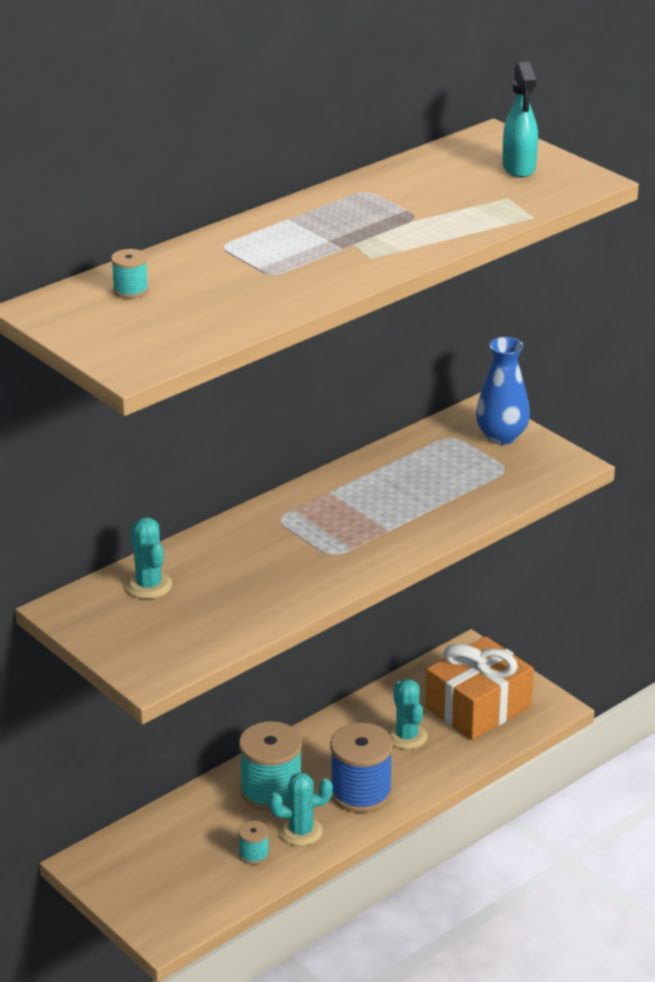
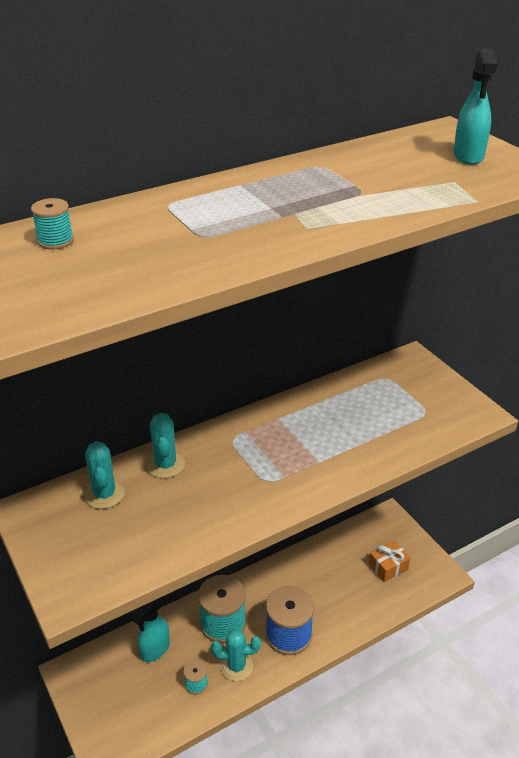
camera: 10 degrees right, 5 degrees up
turquoise cactus [387,679,428,749] -> turquoise cactus moved to [146,413,185,478]
orange gift [425,636,534,740] -> orange gift [369,541,410,582], size x0.51
blue vase [476,337,530,445] -> none
none -> turquoise spray bottle [132,599,170,662]

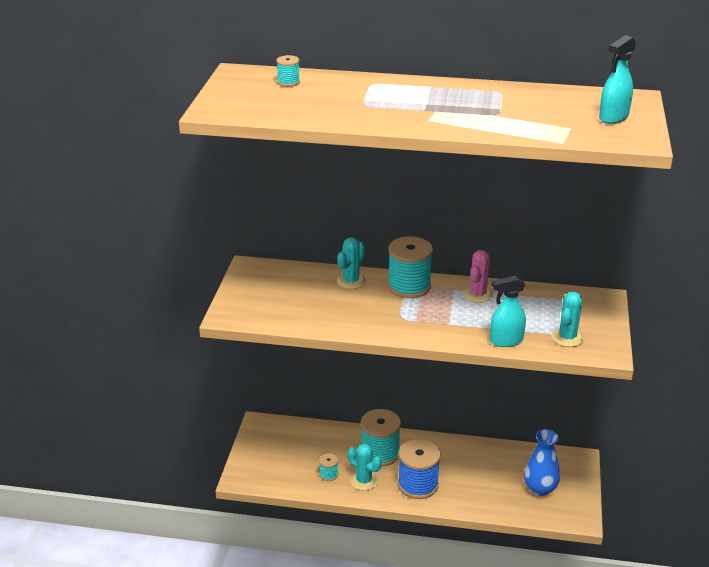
camera: 40 degrees right, 5 degrees down
turquoise cactus [84,441,125,509] -> turquoise cactus moved to [552,292,584,347]
turquoise spray bottle [132,599,170,662] -> turquoise spray bottle moved to [490,276,526,347]
orange gift [369,541,410,582] -> blue vase [524,429,560,496]
none -> turquoise spool [388,236,433,298]
none -> pink cactus [463,250,493,303]

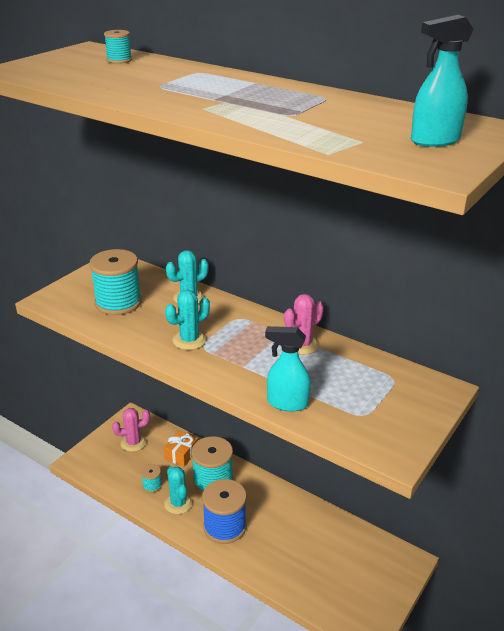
camera: 25 degrees right, 0 degrees up
turquoise spool [388,236,433,298] -> turquoise spool moved to [89,249,142,315]
blue vase [524,429,560,496] -> none
turquoise cactus [552,292,584,347] -> turquoise cactus moved to [165,290,210,350]
none -> pink cactus [112,408,150,452]
none -> orange gift [164,431,198,467]

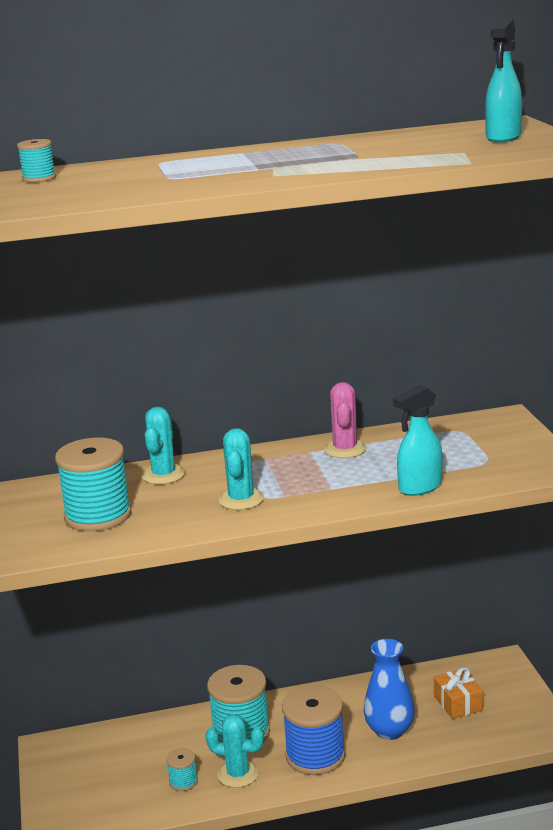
camera: 45 degrees left, 10 degrees down
pink cactus [112,408,150,452] -> none
orange gift [164,431,198,467] -> orange gift moved to [434,667,483,719]
none -> blue vase [364,639,415,740]

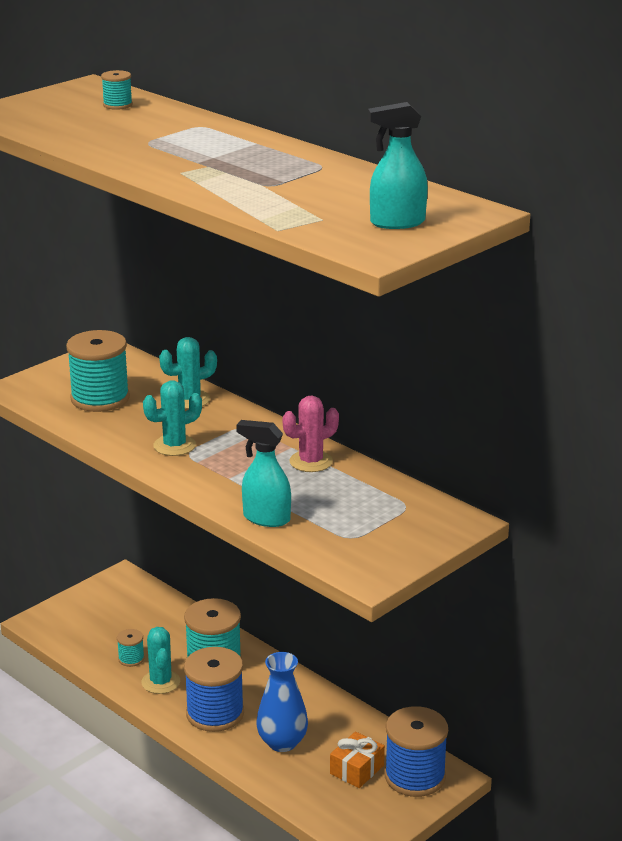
camera: 55 degrees right, 5 degrees up
none -> blue spool [385,706,448,797]

